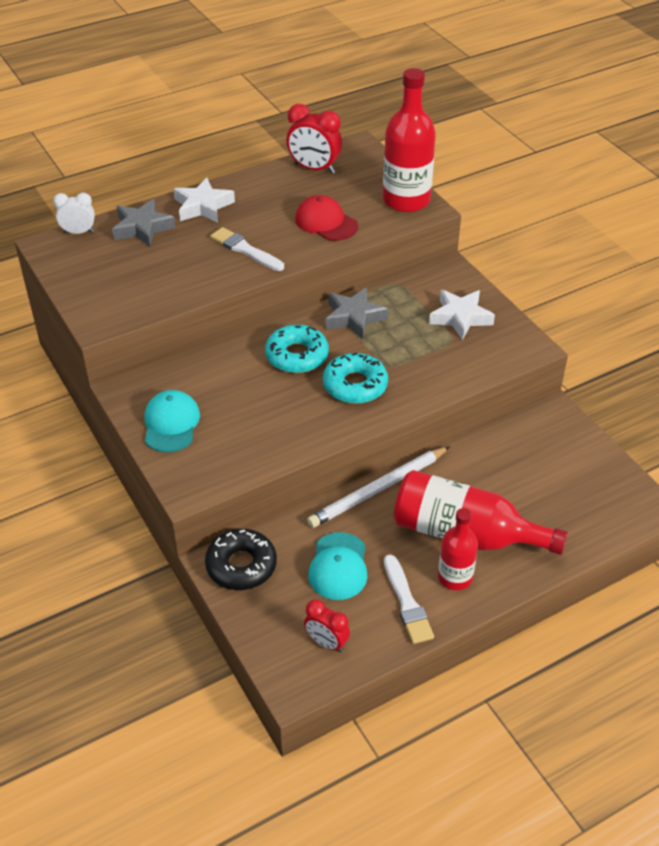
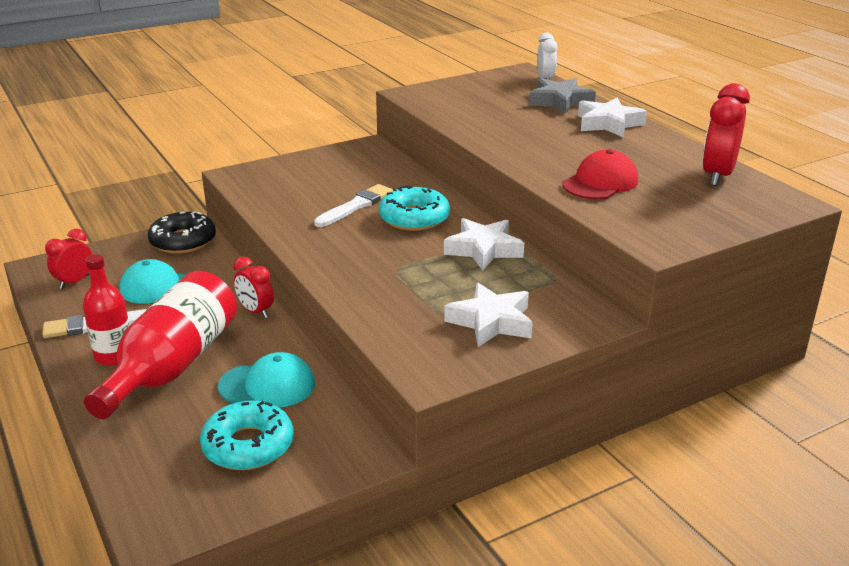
camera: 90 degrees right, 15 degrees down
turquoise cap [144,390,200,453] -> turquoise cap moved to [218,352,315,407]
white brush [210,227,284,271] -> white brush moved to [314,184,393,227]
white pencil [307,446,450,528] -> red clock [233,257,274,318]
turquoise donut [323,353,388,404] -> turquoise donut moved to [200,401,294,470]
grey star [325,287,388,339] -> white star [444,218,524,270]
red bottle [383,68,436,212] -> none

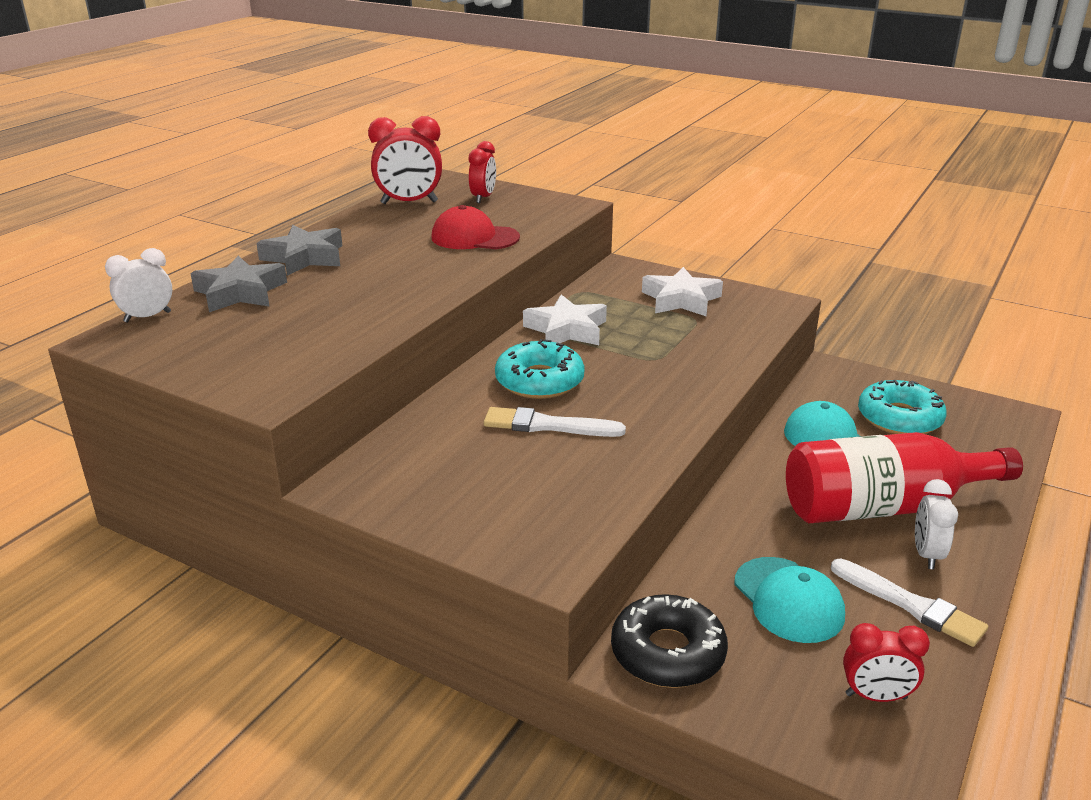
camera: 120 degrees left, 0 degrees up
red bottle [83,254,130,366] -> white clock [915,479,958,570]
red clock [233,257,274,318] -> red clock moved to [469,141,496,203]
white star [578,97,647,137] -> grey star [256,225,342,276]

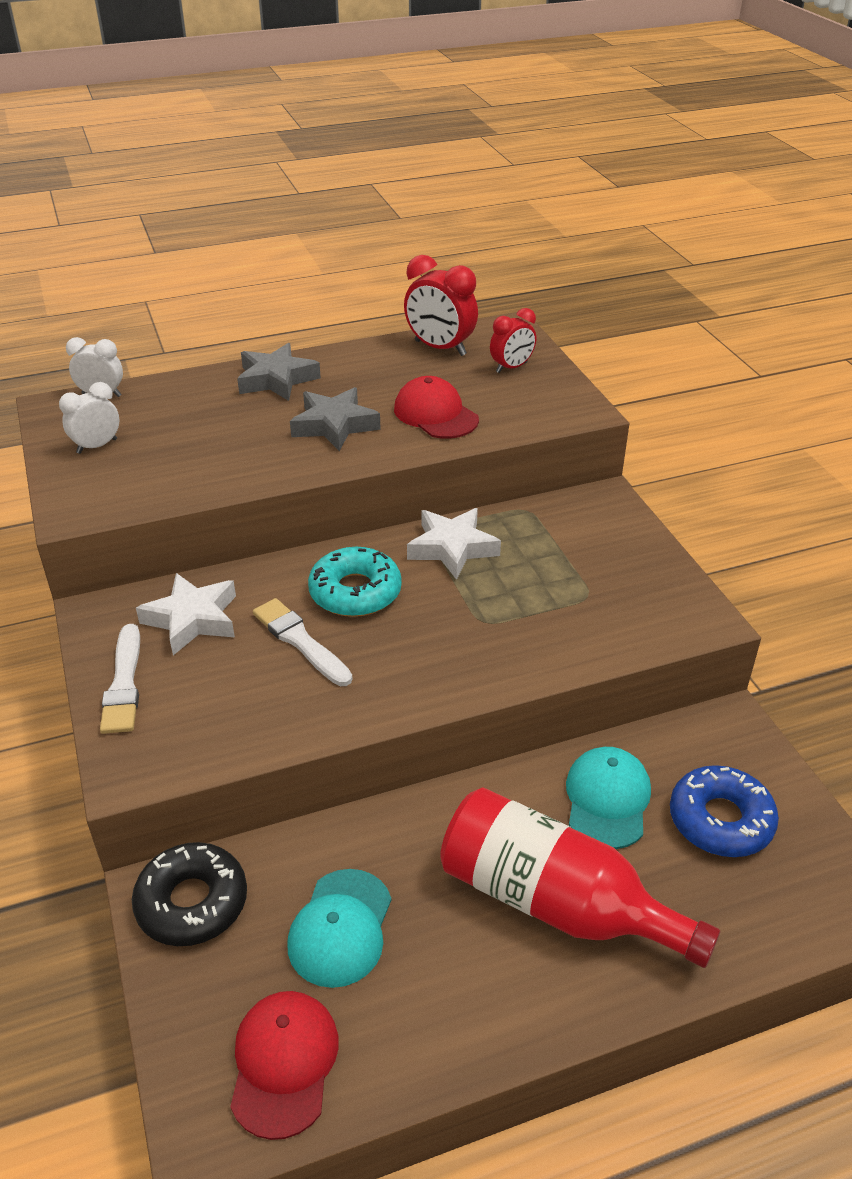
camera: 40 degrees right, 10 degrees up
grey star [190,256,287,312] -> grey star moved to [290,387,381,451]
white star [642,267,723,316] -> white star moved to [136,573,236,655]
white brush [831,559,988,647] -> white brush moved to [100,624,140,734]
red clock [843,623,930,702] -> red cap [230,991,339,1140]
turquoise donut [858,380,947,434] -> blue donut [670,765,779,857]
white clock [915,479,958,570] -> white clock moved to [59,382,119,454]

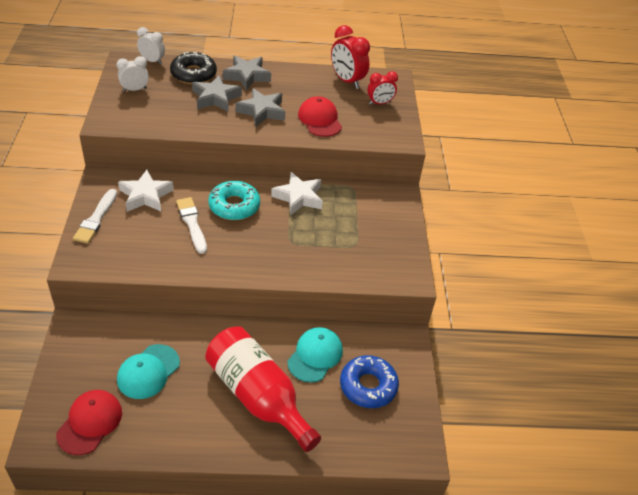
camera: 15 degrees right, 5 degrees up
black donut [132,842,247,946] -> black donut moved to [170,52,217,84]
none -> grey star [192,75,242,112]

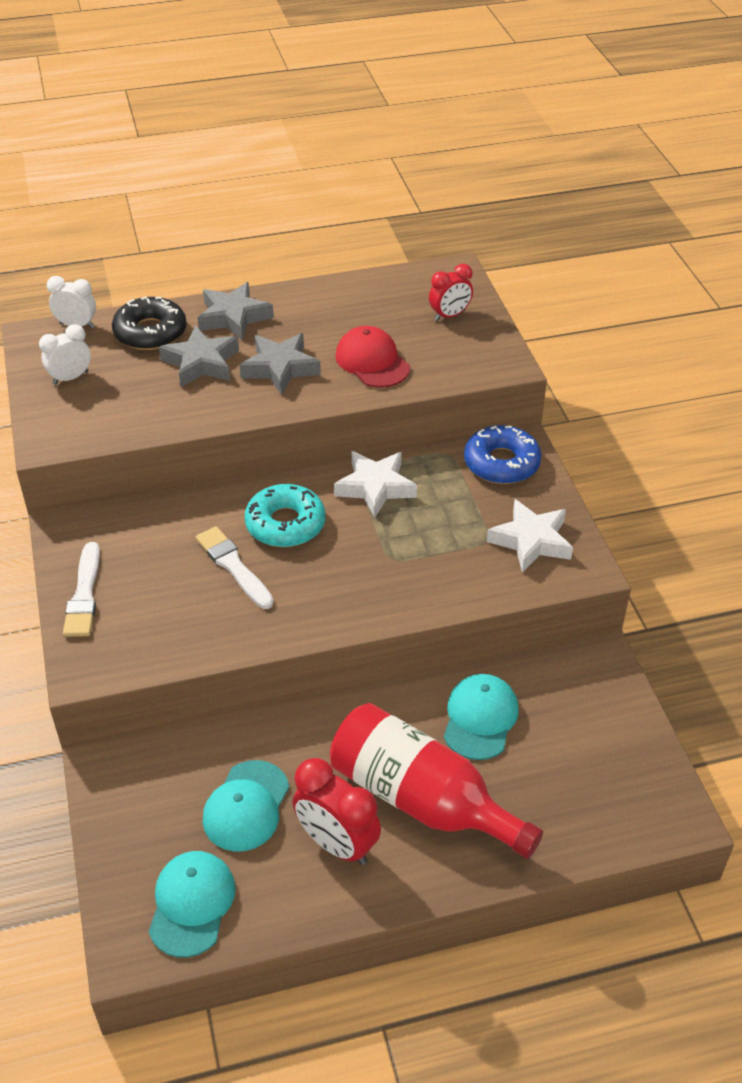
camera: 10 degrees left, 0 degrees up
red cap [56,390,122,455] -> turquoise cap [149,851,236,958]
white star [118,170,174,212] -> white star moved to [487,499,573,572]
red clock [331,25,370,89] -> red clock moved to [293,758,381,865]
blue donut [340,355,399,408] -> blue donut moved to [464,425,542,484]

